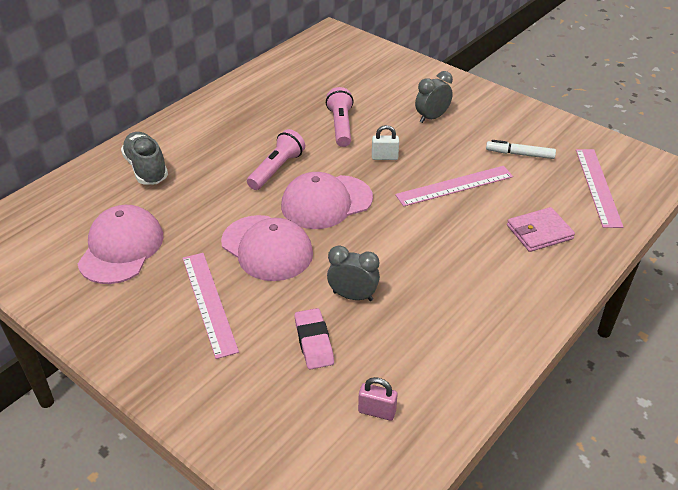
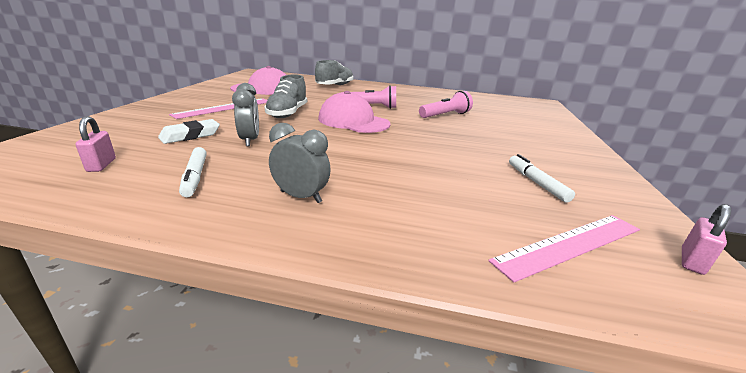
camera: 60 degrees right, 15 degrees down
pink cap [221,215,313,281] -> grey shoe [264,74,307,118]
pink eraser [295,308,334,370] -> white eraser [158,119,220,144]
white padlock [372,125,399,160] -> none
pink ruler [395,166,513,206] -> none
grey clock [415,71,453,123] -> grey clock moved to [269,123,331,203]
pink wallet [507,207,575,252] -> none
none -> white marker [179,147,207,197]
none -> pink padlock [682,204,731,275]

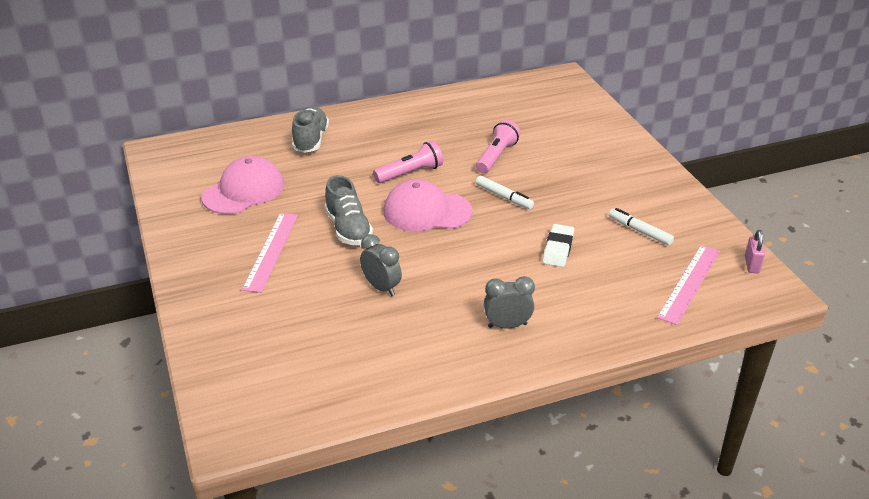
camera: 30 degrees left, 10 degrees up
pink padlock [75,116,116,172] -> none
white eraser [158,119,220,144] -> white eraser moved to [543,224,574,267]
white marker [179,147,207,197] -> white marker moved to [476,176,534,209]

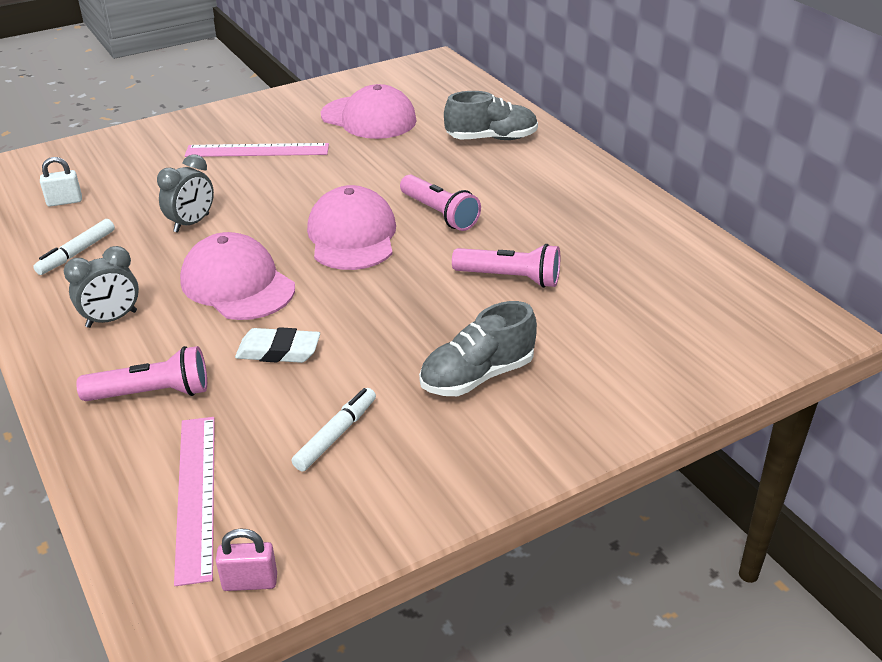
camera: 80 degrees right, 0 degrees up
grey shoe [325,175,373,245] -> grey shoe moved to [419,301,537,396]
white marker [476,176,534,209] -> white marker moved to [33,219,115,275]
grey clock [484,276,535,328] -> grey clock turned 75 degrees clockwise [64,246,139,328]
pink ruler [657,245,720,325] -> pink ruler turned 60 degrees clockwise [174,417,215,586]
none -> white padlock [40,157,82,207]
none -> pink flashlight [76,346,207,401]
none -> pink cap [180,232,295,320]

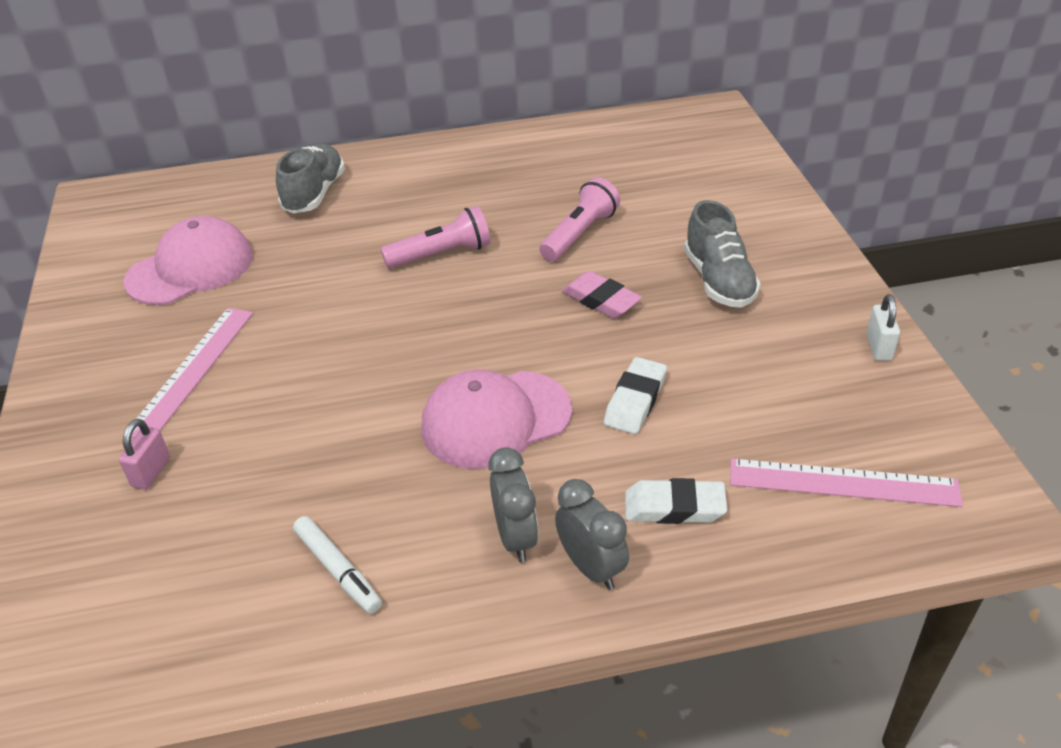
camera: 70 degrees left, 5 degrees up
white padlock [40,157,82,207] -> white padlock moved to [866,294,900,361]
pink flashlight [76,346,207,401] -> white eraser [625,478,727,524]
grey clock [157,154,214,233] -> grey clock moved to [555,479,629,590]
pink padlock [216,528,277,591] -> pink padlock moved to [119,419,170,490]
white marker [292,388,376,471] -> none
pink cap [307,185,396,270] -> none
none -> pink eraser [562,271,642,318]

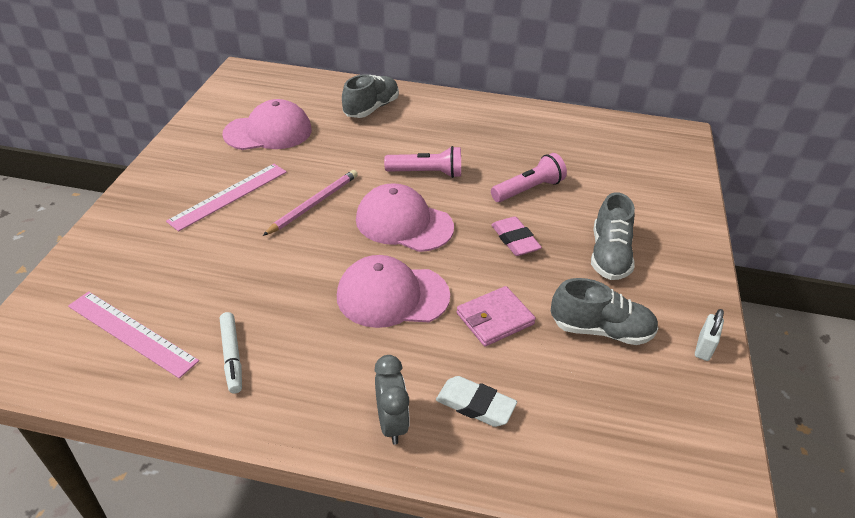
camera: 20 degrees right, 0 degrees up
pink padlock [119,419,170,490] -> none
grey clock [488,447,538,562] -> none
white eraser [604,357,667,434] -> pink wallet [457,286,536,346]
pink ruler [730,458,963,507] -> pink ruler moved to [68,291,199,378]
none -> pink pencil [263,170,358,236]
none -> pink cap [356,183,454,252]
none -> grey shoe [551,278,659,345]

